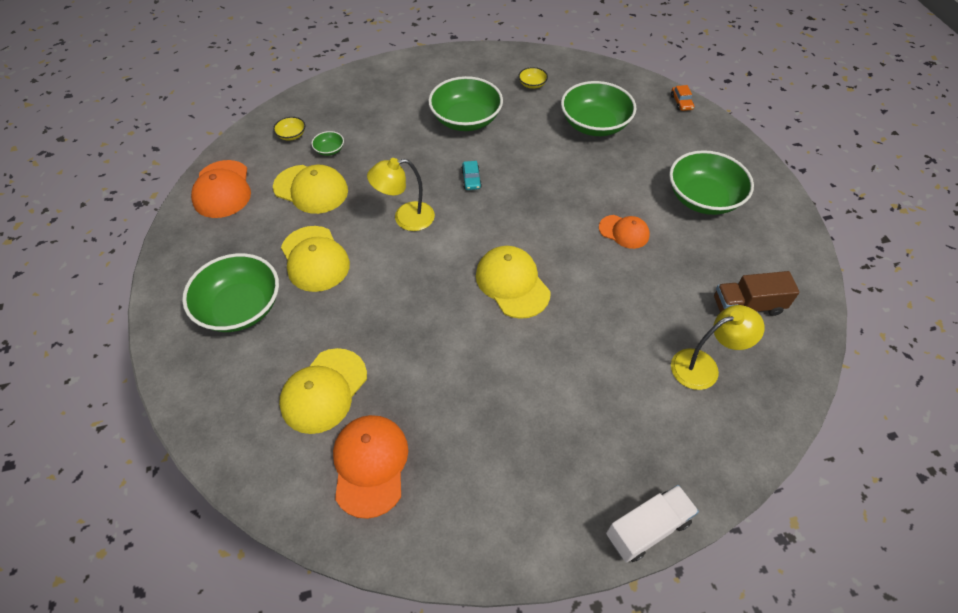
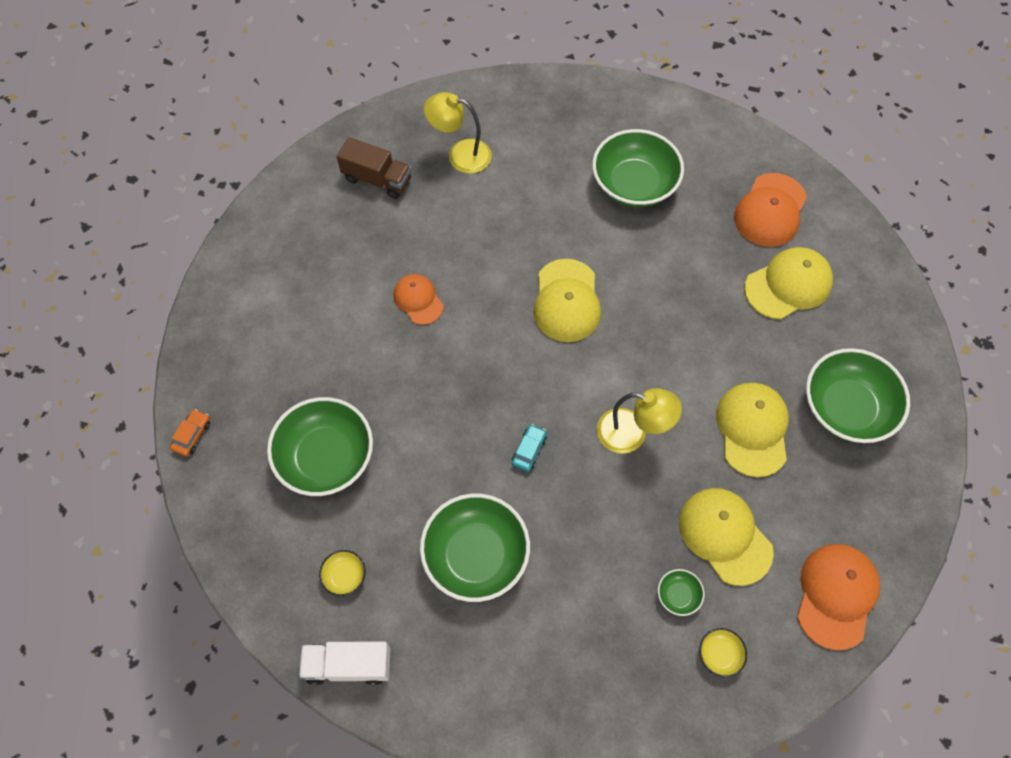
camera: 150 degrees left, 10 degrees up
white truck [606,485,699,563] -> white truck moved to [299,642,390,685]
green bowl [669,150,754,215] -> green bowl moved to [592,129,684,207]

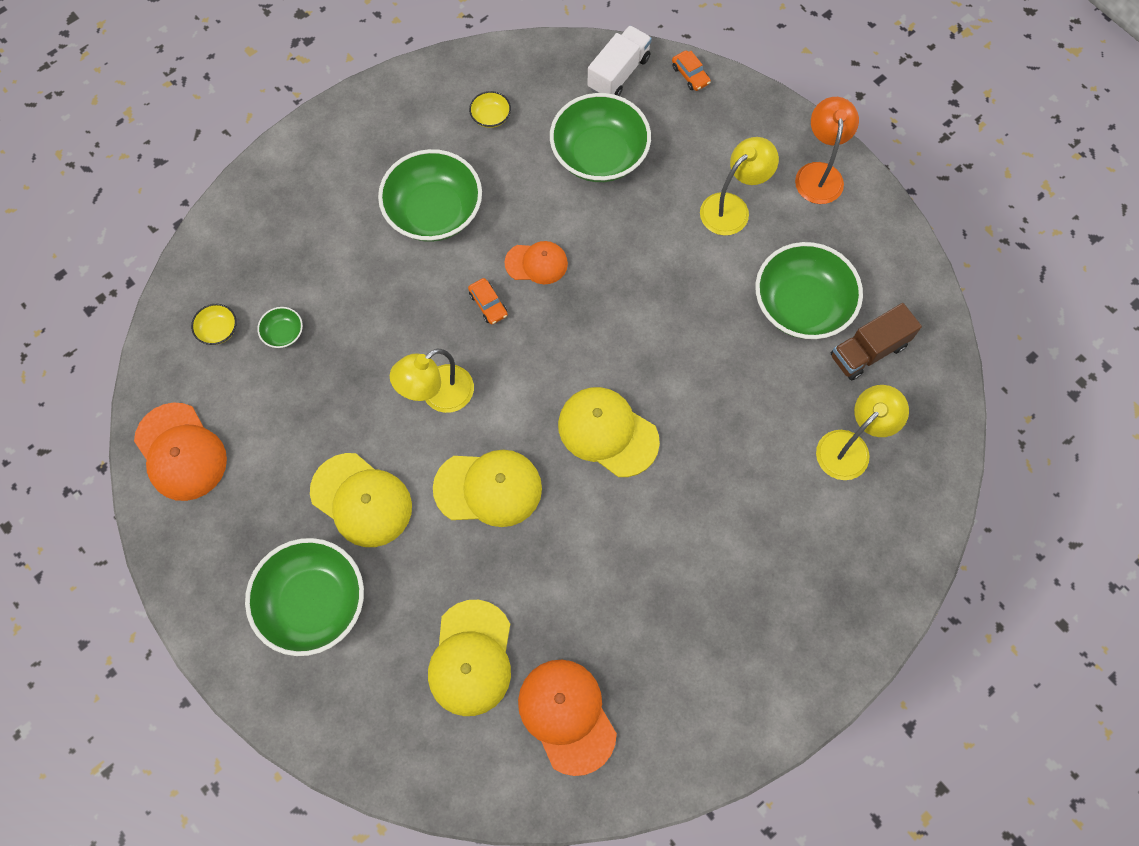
camera: 125 degrees right, 5 degrees up
white truck [299,642,390,685] -> white truck moved to [587,25,652,96]
orange cap [394,274,443,325] -> orange cap moved to [505,241,568,284]
turquoise car [512,424,547,472] -> orange car [468,278,508,325]
green bowl [592,129,684,207] -> green bowl moved to [755,242,863,339]
yellow cap [679,488,774,586] -> yellow cap moved to [433,450,542,527]
none -> yellow lamp [700,137,779,235]
none -> orange lamp [795,97,859,204]

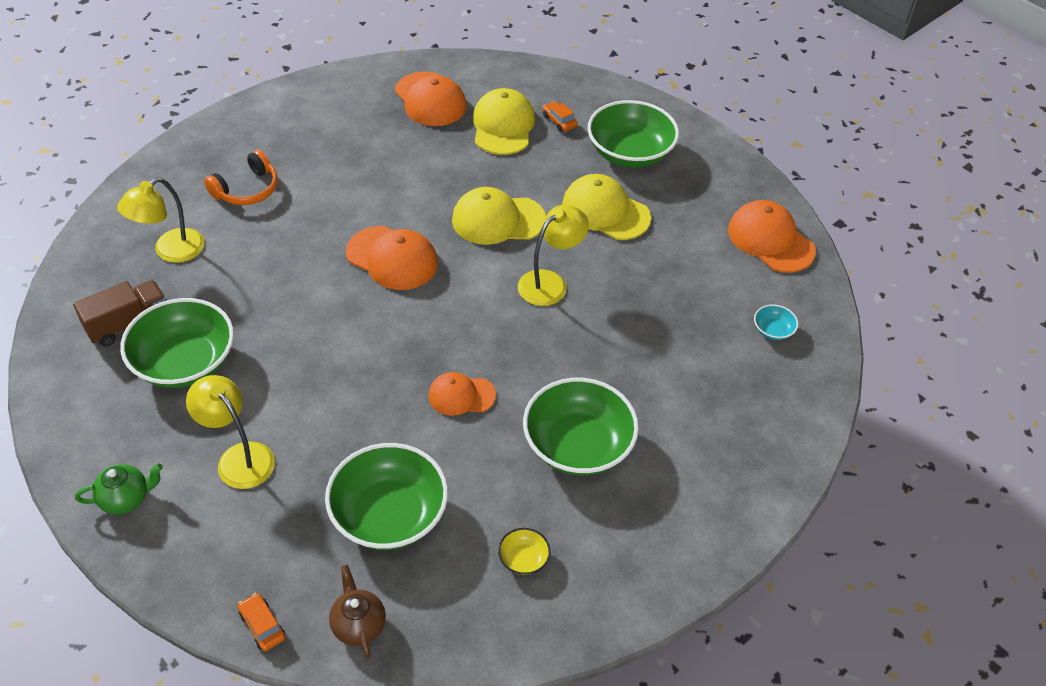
camera: 175 degrees right, 20 degrees down
yellow bowl [191,304,237,345] -> turquoise bowl [754,304,798,340]
green bowl [257,307,303,348] -> none
orange car [468,278,508,325] -> orange car moved to [542,101,578,132]
yellow cap [558,387,660,477] -> orange cap [346,226,438,290]
white truck [587,25,652,96] -> brown teapot [329,565,386,659]
yellow lamp [700,137,779,235] -> yellow lamp turned 90 degrees clockwise [186,375,275,489]
orange lamp [795,97,859,204] -> green teapot [75,464,163,514]
none -> orange headphones [204,150,278,205]

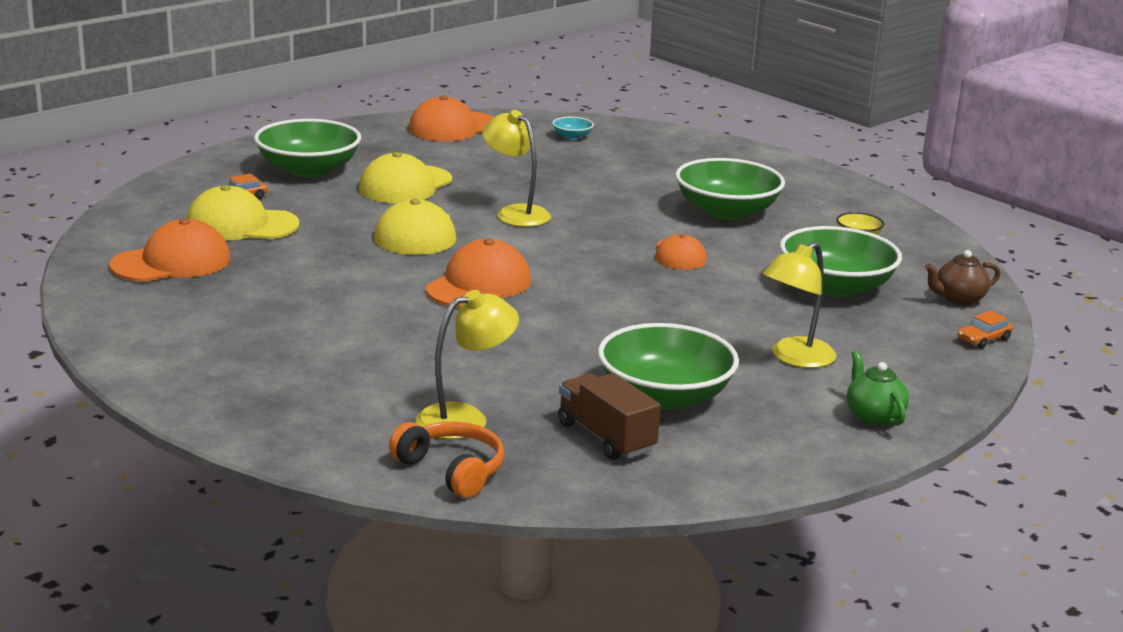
camera: 90 degrees left, 25 degrees down
yellow lamp [117,177,205,263] -> yellow lamp turned 75 degrees counterclockwise [416,290,519,439]
orange headphones [204,150,278,205] -> orange headphones moved to [389,422,504,498]

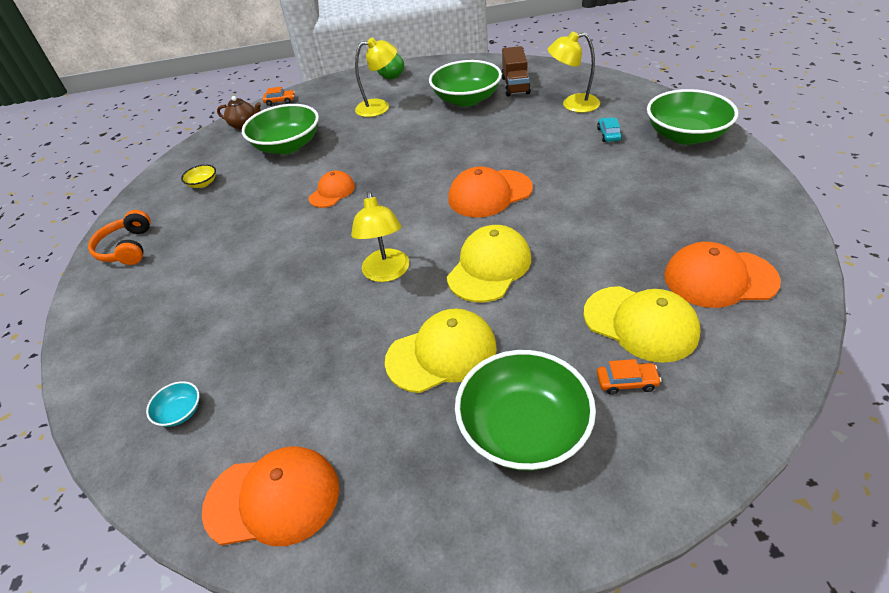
camera: 140 degrees left, 20 degrees up
orange headphones [389,422,504,498] -> orange headphones moved to [88,210,151,265]
green bowl [675,158,785,220] -> green bowl moved to [647,89,738,145]
none -> turquoise car [597,117,622,142]

